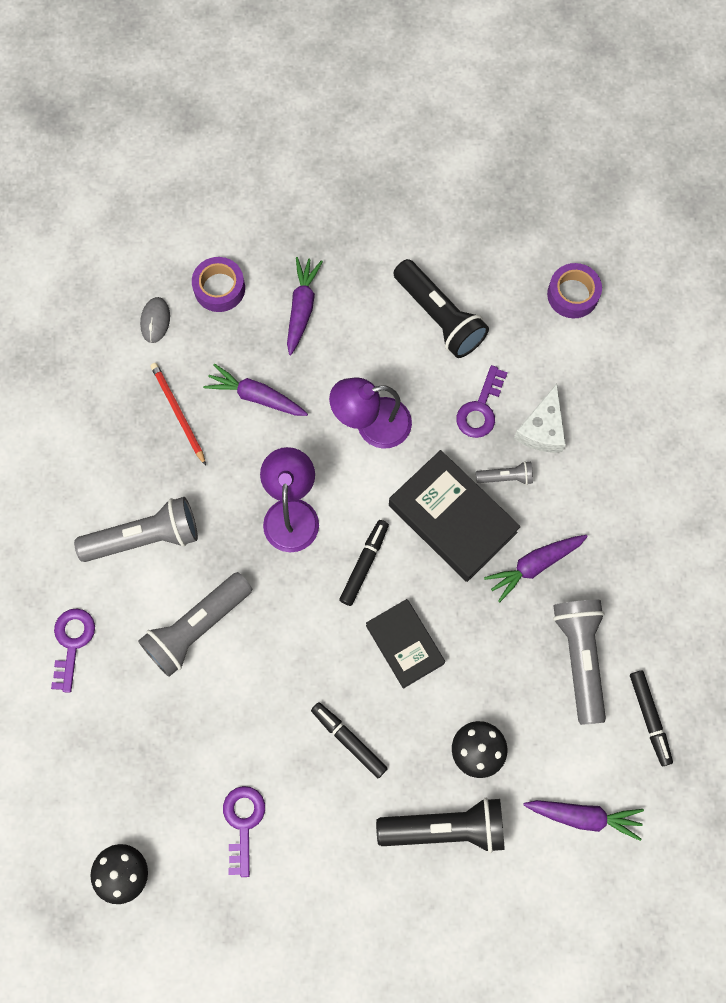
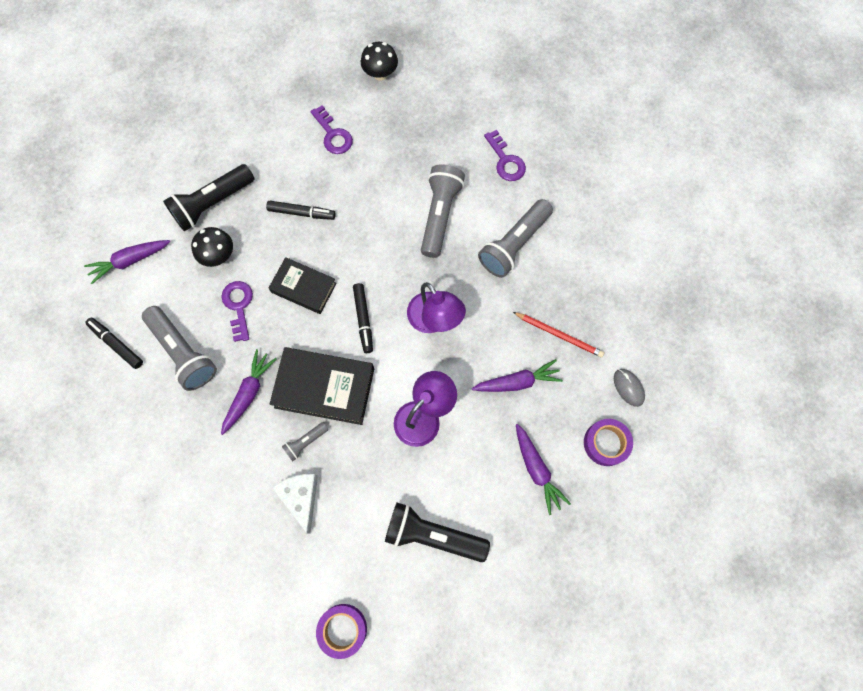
camera: 145 degrees right, 0 degrees up
purple key [456,365,508,438] -> purple key moved to [222,281,253,342]

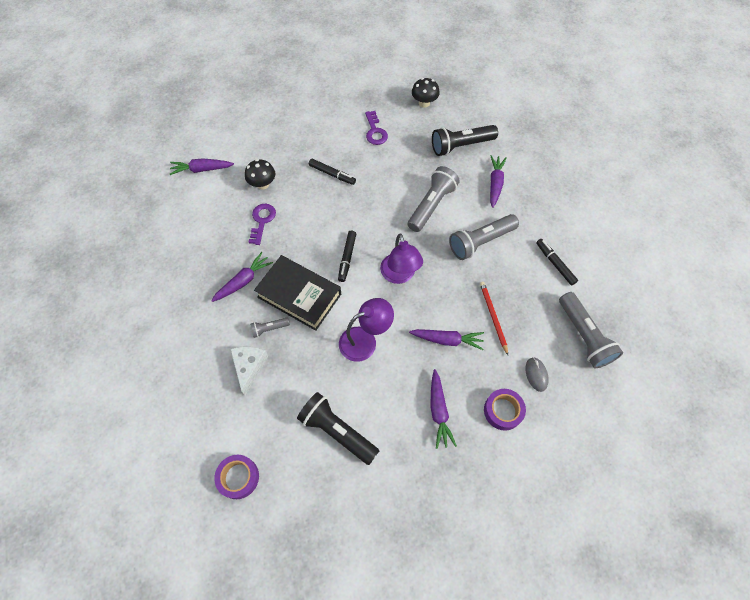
camera: 20 degrees right, 10 degrees down
black marker [85,318,143,369] -> black marker moved to [536,239,578,286]
grey flashlight [142,306,217,391] -> grey flashlight moved to [559,292,623,368]
black flashlight [163,164,255,231] -> black flashlight moved to [432,125,498,156]
black book [269,257,337,314] -> none
purple key [484,130,526,181] -> purple carrot [490,155,507,208]
red pencil [513,312,604,357] -> red pencil turned 150 degrees counterclockwise [480,282,508,355]

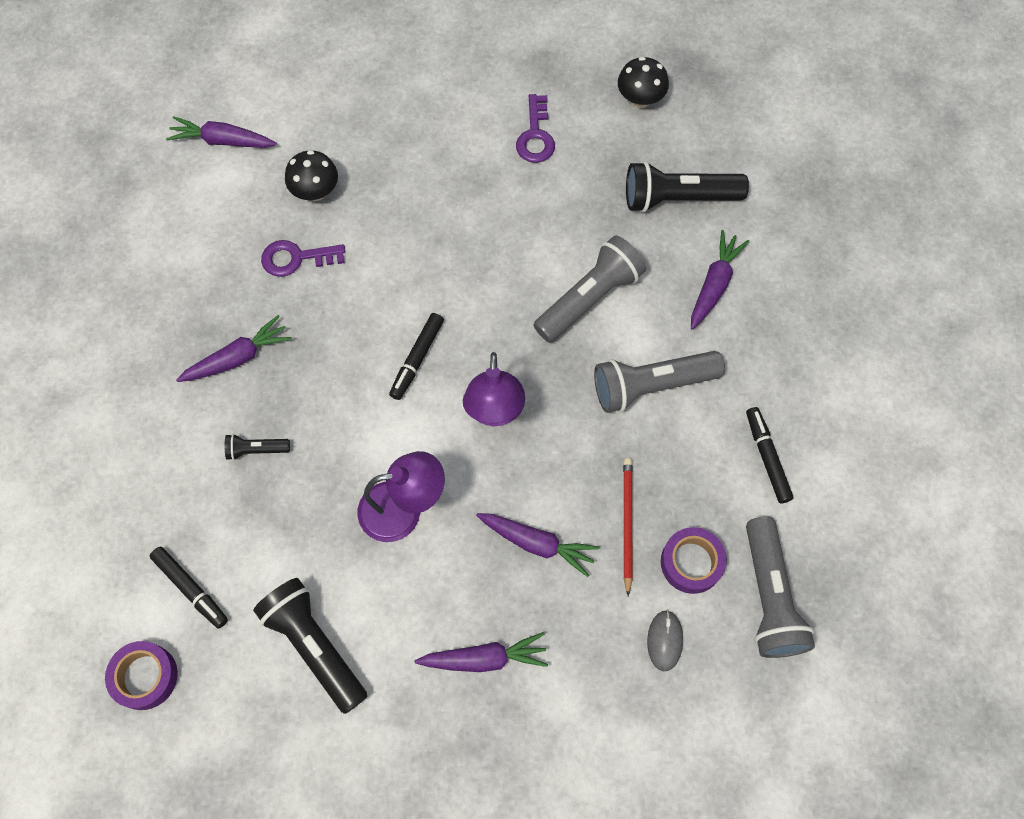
camera: 15 degrees right, 5 degrees up
white cheese [230,346,268,395] -> none
purple key [249,204,276,245] -> purple key turned 120 degrees counterclockwise [261,240,345,277]
grey flashlight [250,318,290,338] -> black flashlight [225,434,290,460]
black book [254,255,341,331] -> none
black marker [309,159,356,185] -> black marker moved to [150,547,228,629]
purple carrot [431,369,457,449] -> purple carrot turned 105 degrees counterclockwise [415,632,548,672]
purple tape [484,389,526,431] -> purple tape moved to [661,527,727,594]

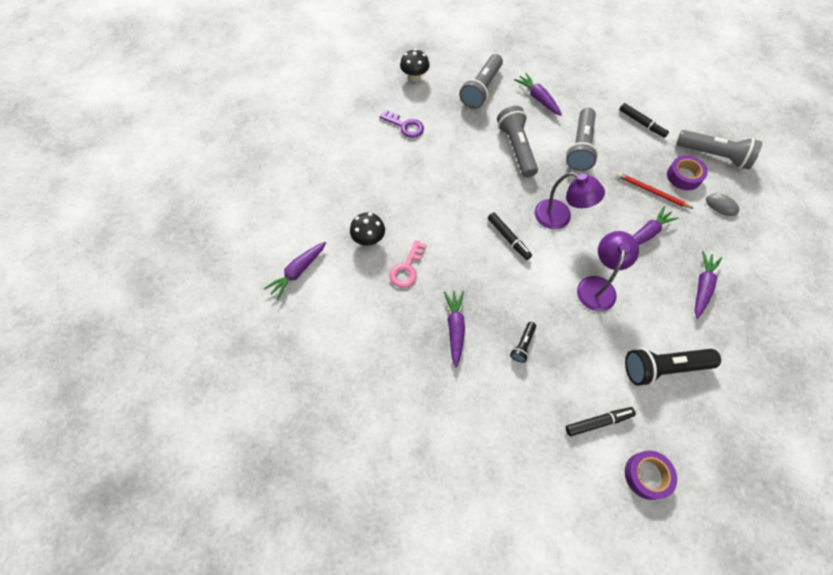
camera: 60 degrees left, 5 degrees down
purple key [261,240,345,277] -> pink key [390,240,427,288]
black flashlight [626,161,749,212] -> grey flashlight [459,54,503,109]
black marker [746,407,794,504] -> black marker turned 150 degrees counterclockwise [619,103,669,138]

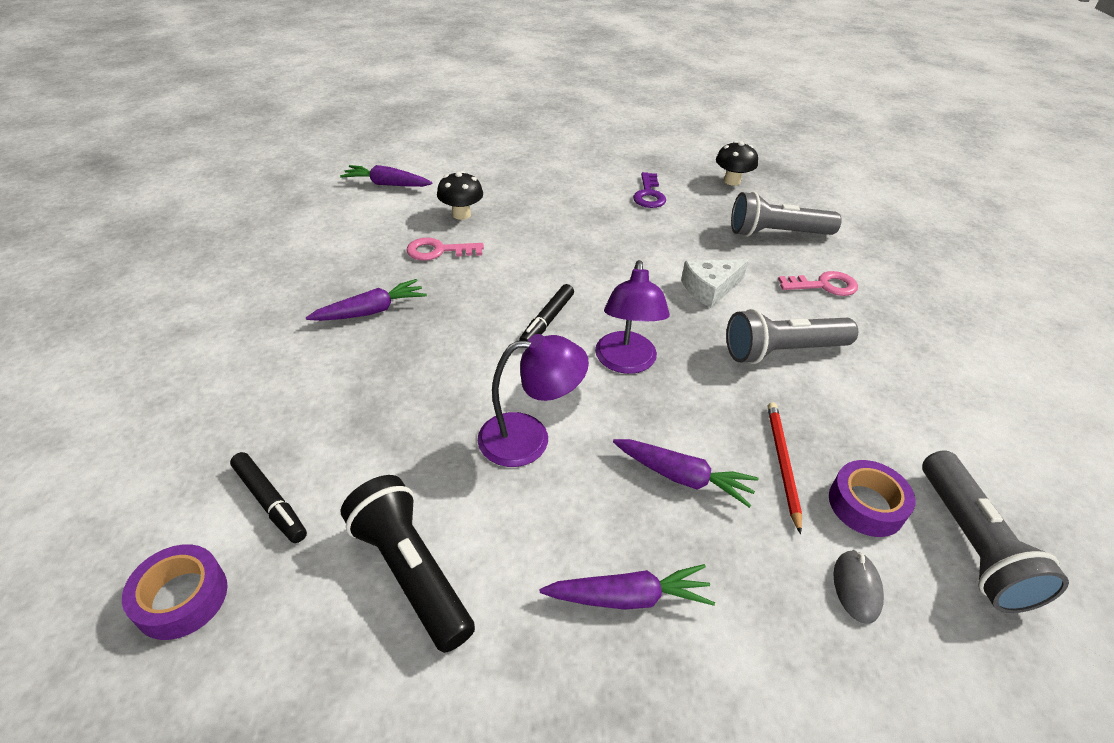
camera: 60 degrees right, 20 degrees down
grey flashlight [497,106,538,178] -> white cheese [681,259,749,308]
black flashlight [510,322,536,363] -> none
purple carrot [514,73,562,116] -> pink key [778,271,858,296]
black marker [619,103,669,138] -> none

